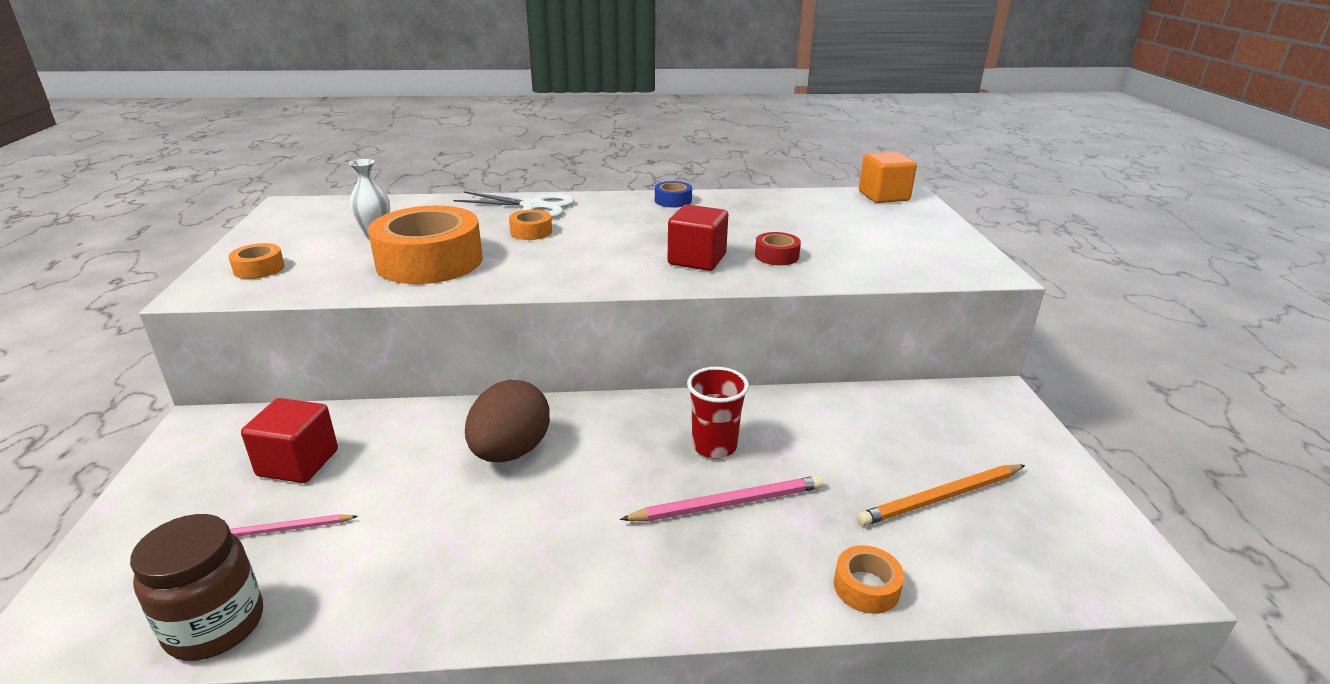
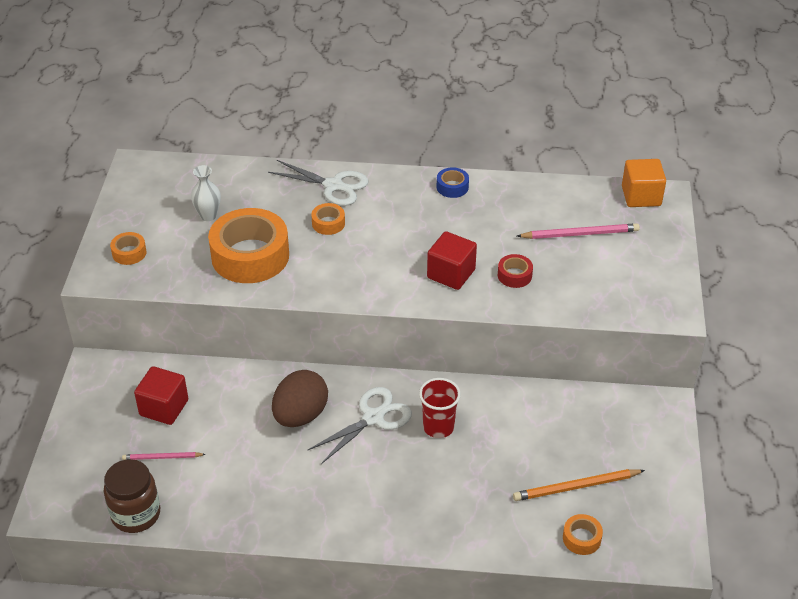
camera: 10 degrees right, 15 degrees up
pink pencil [620,475,823,521] -> pink pencil moved to [517,223,640,239]
orange tape [834,545,904,614] -> orange tape moved to [563,514,603,555]
none -> white scissors [307,387,412,464]

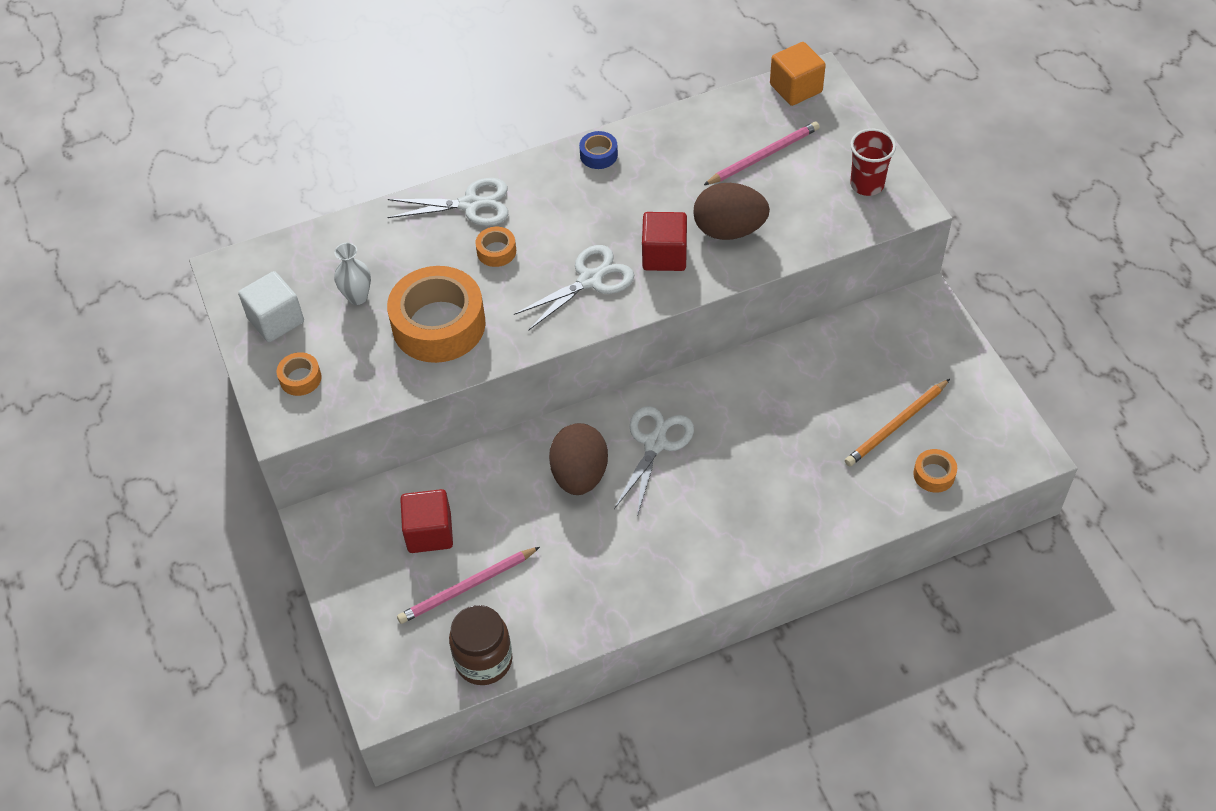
camera: 25 degrees left, 10 degrees up
pink pencil [122,452,206,460] -> pink pencil [397,547,540,624], size x1.63
red cup [419,378,461,438] -> red cup moved to [850,129,896,196]
red tape [498,254,533,288] -> brown egg [693,183,770,240]
none -> white cube [238,271,304,342]
none -> white scissors [514,245,634,331]

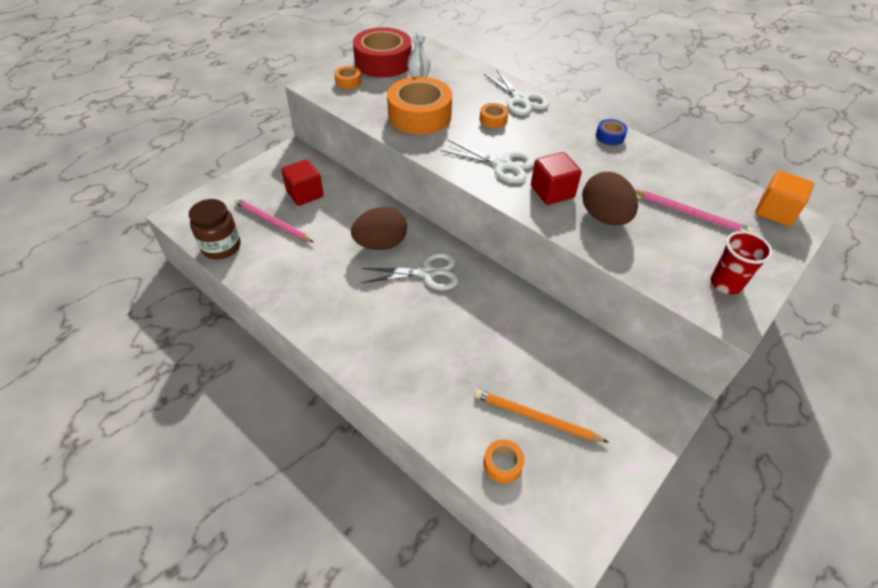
camera: 60 degrees right, 5 degrees down
white cube [238,271,304,342] -> red tape [353,27,411,78]

